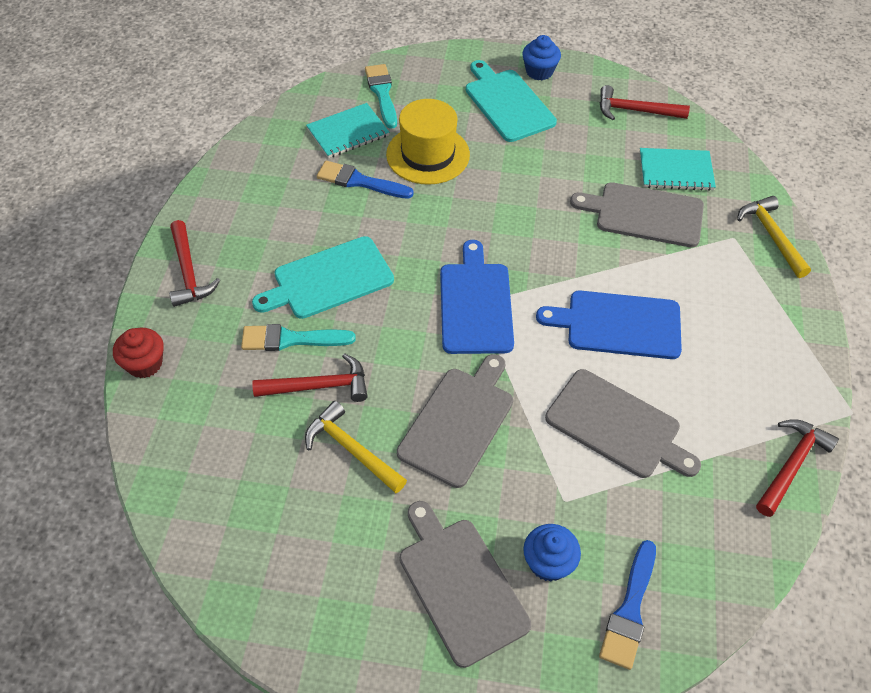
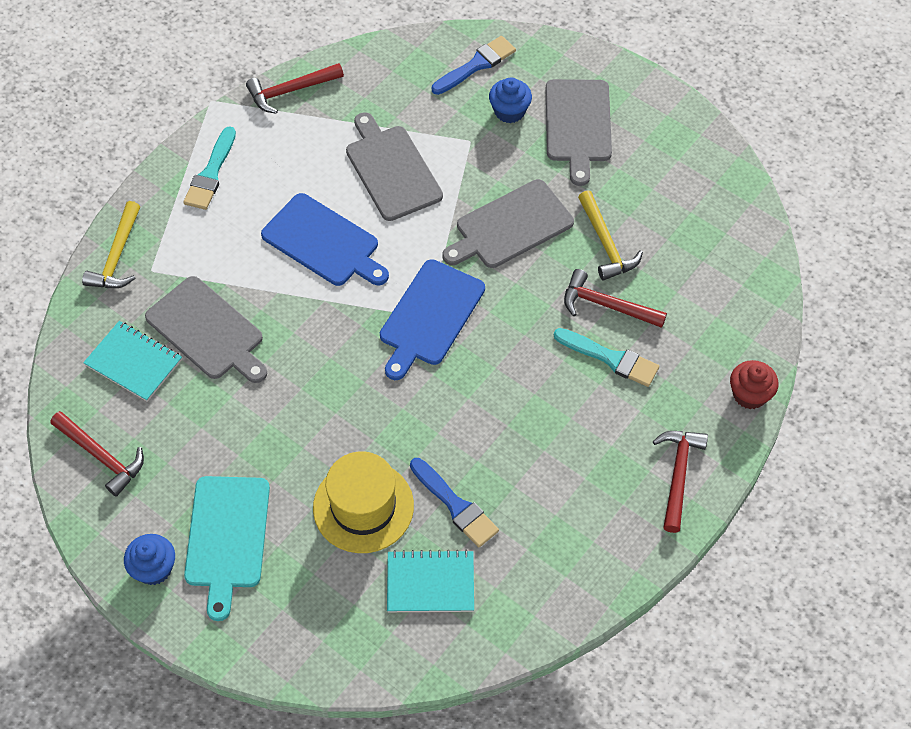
camera: 150 degrees left, 5 degrees up
turquoise cutting board [252,236,394,319] -> none
turquoise brush [365,64,397,129] -> turquoise brush moved to [183,126,236,210]

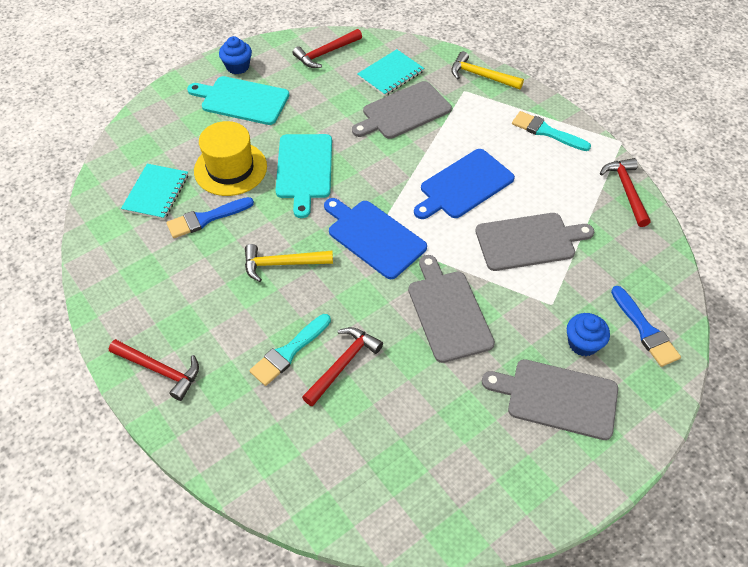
camera: 105 degrees right, 5 degrees down
yellow hammer [578,190,643,281] -> yellow hammer moved to [245,244,333,282]
red cupcake [730,360,778,409] -> none
none -> turquoise cutting board [275,134,332,218]

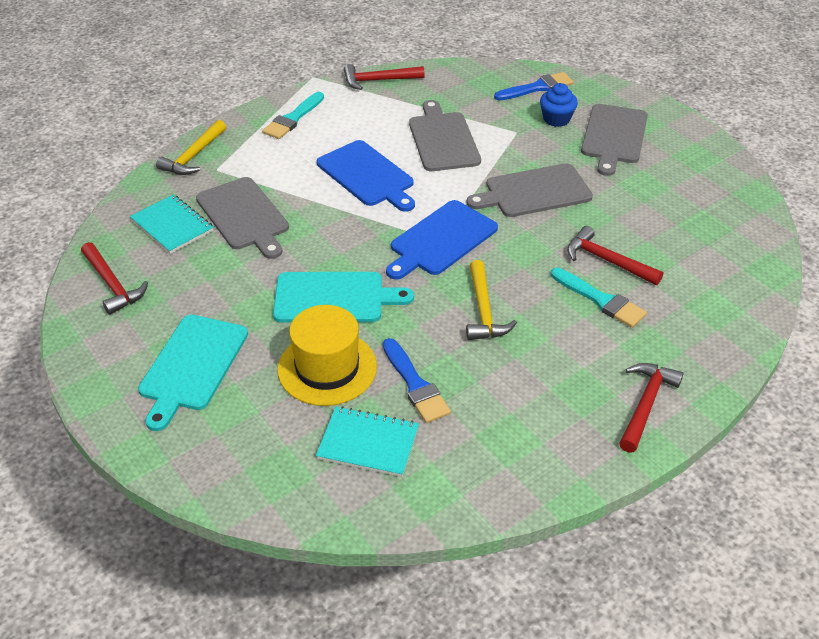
camera: 90 degrees left, 10 degrees down
blue cupcake [219,36,252,74] -> none

